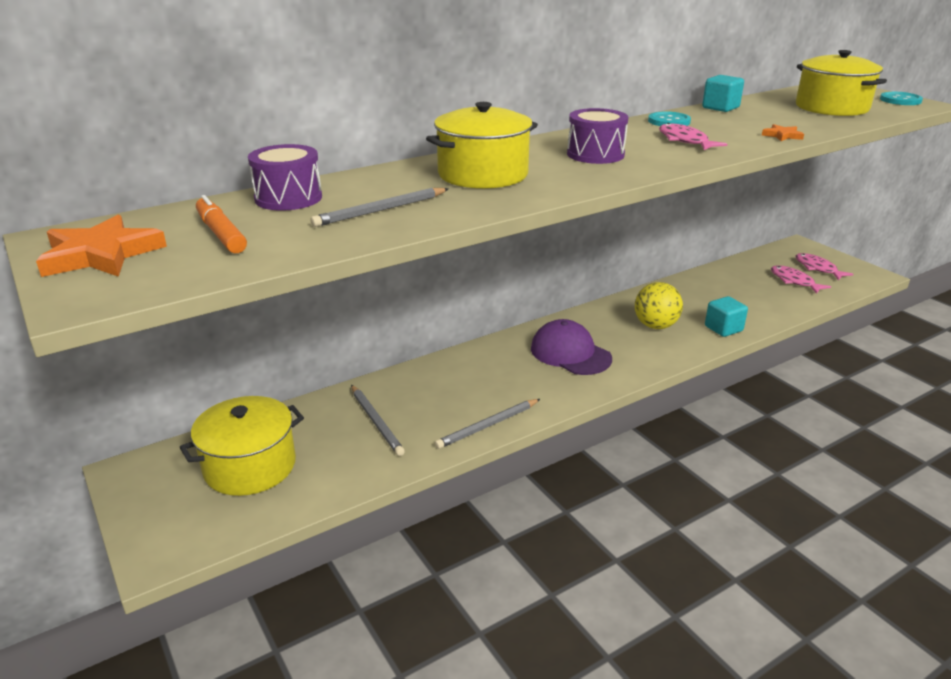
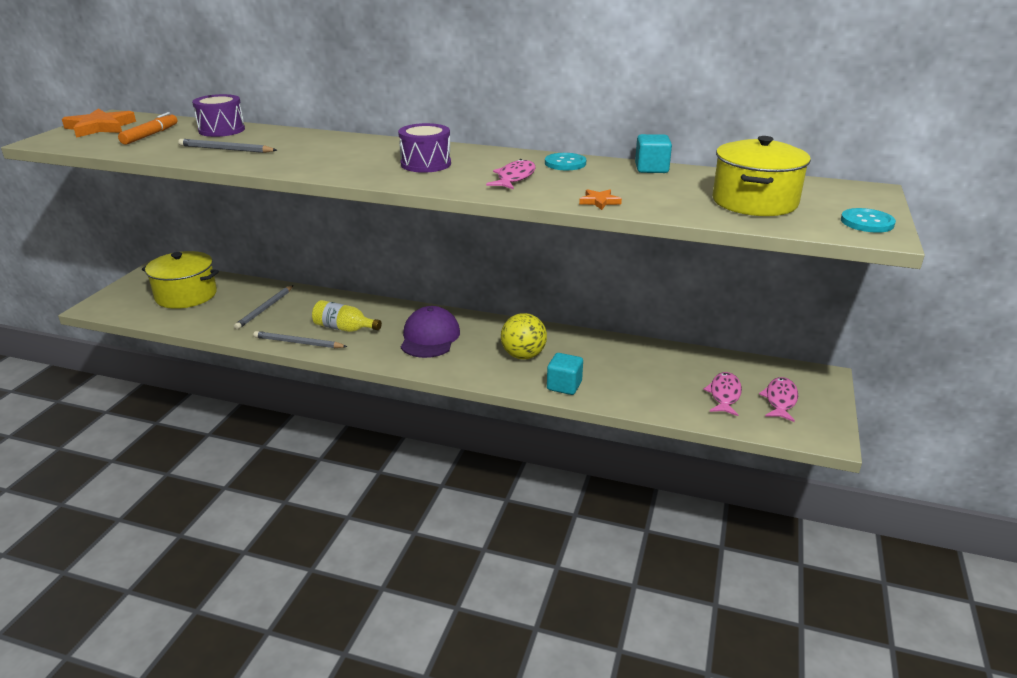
camera: 50 degrees right, 0 degrees up
yellow pot [426,102,538,189] -> none
none -> yellow bottle [312,300,382,332]

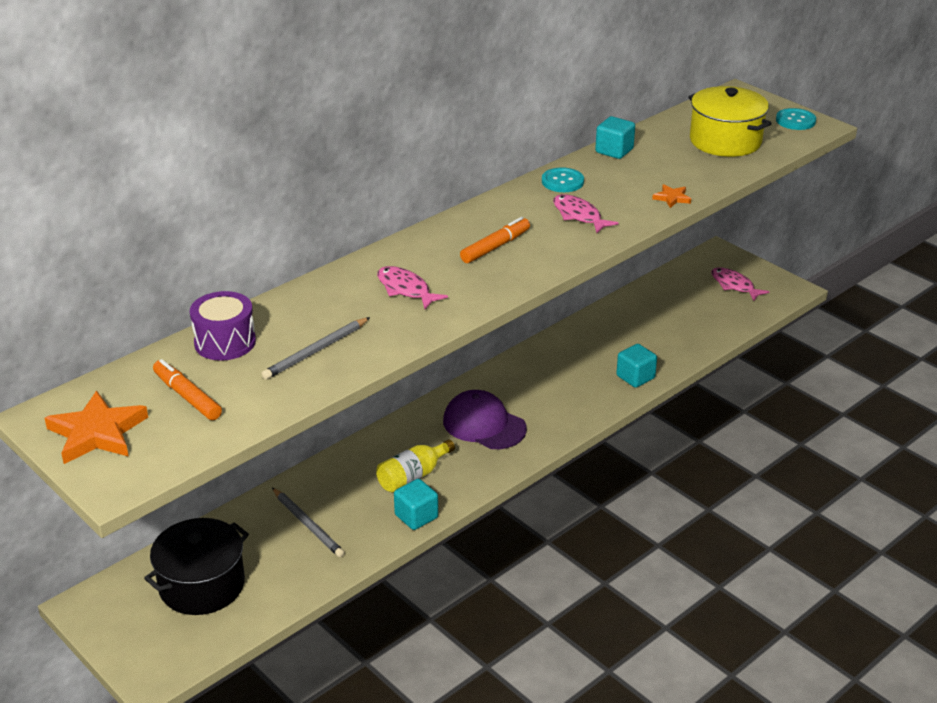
camera: 60 degrees left, 5 degrees up
yellow pot [142,251,219,309] -> black pot [144,518,249,615]
grey pencil [253,331,348,348] -> turquoise cube [394,479,438,530]
purple drum [398,123,451,173] -> orange marker [460,217,530,263]
yellow ball [501,313,547,359] -> none
pink fish [703,372,742,416] -> pink fish moved to [377,266,448,309]

